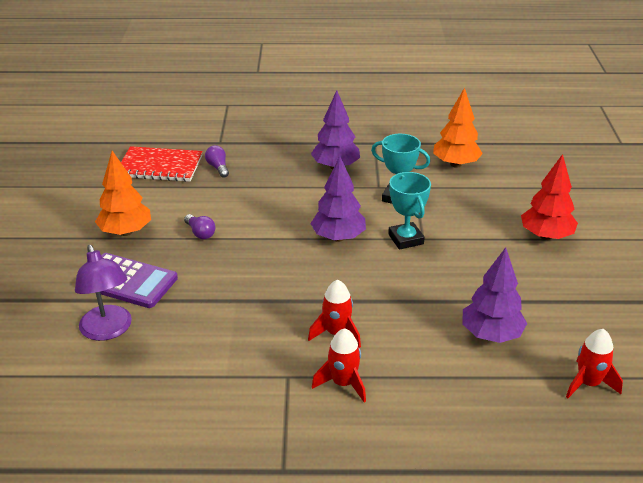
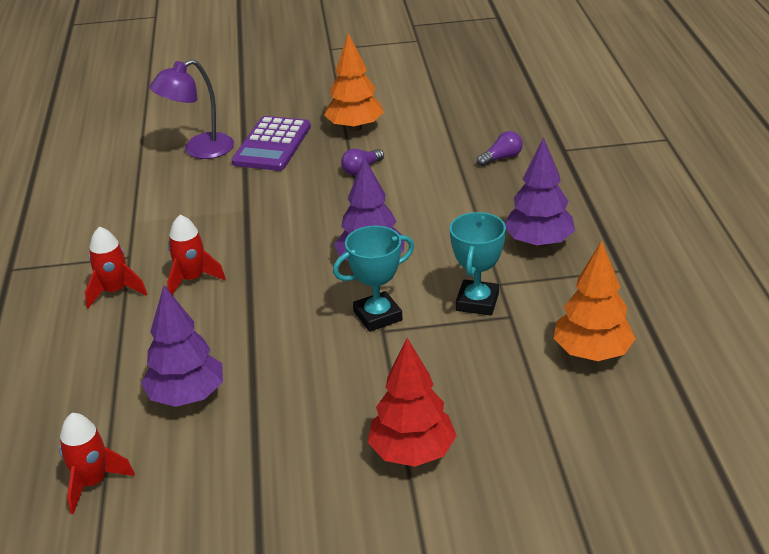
camera: 85 degrees right, 0 degrees up
red notebook [121,146,202,182] -> none

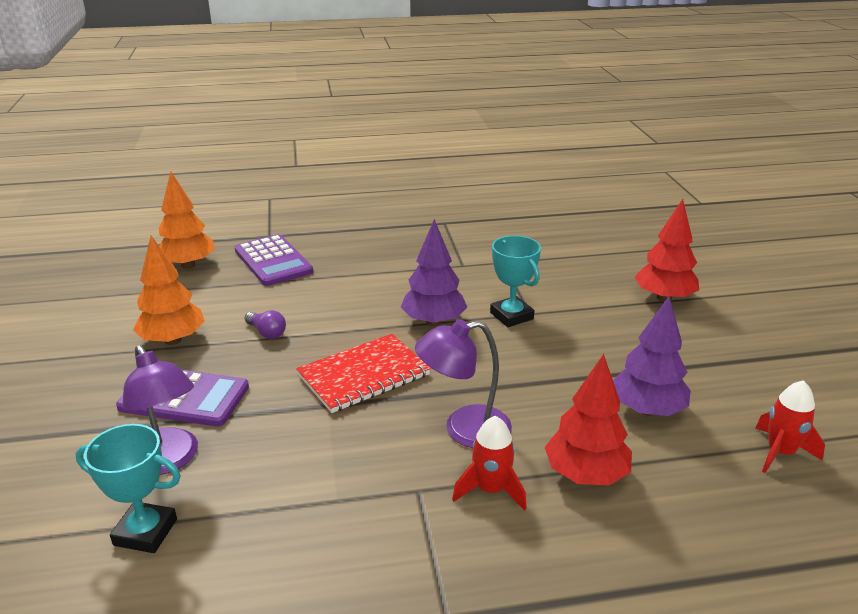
camera: 95 degrees left, 5 degrees down
red rocket [167,215,226,295] -> purple lamp [415,319,512,448]
turquoise trophy [450,212,506,315] -> turquoise trophy moved to [76,424,181,553]
purple light bulb [477,131,523,166] -> purple calculator [235,234,313,286]
purple tree [505,137,575,248] -> none
orange tree [554,241,636,361] -> orange tree moved to [159,171,215,269]
none -> red notebook [296,334,431,413]
none -> red tree [545,354,632,486]

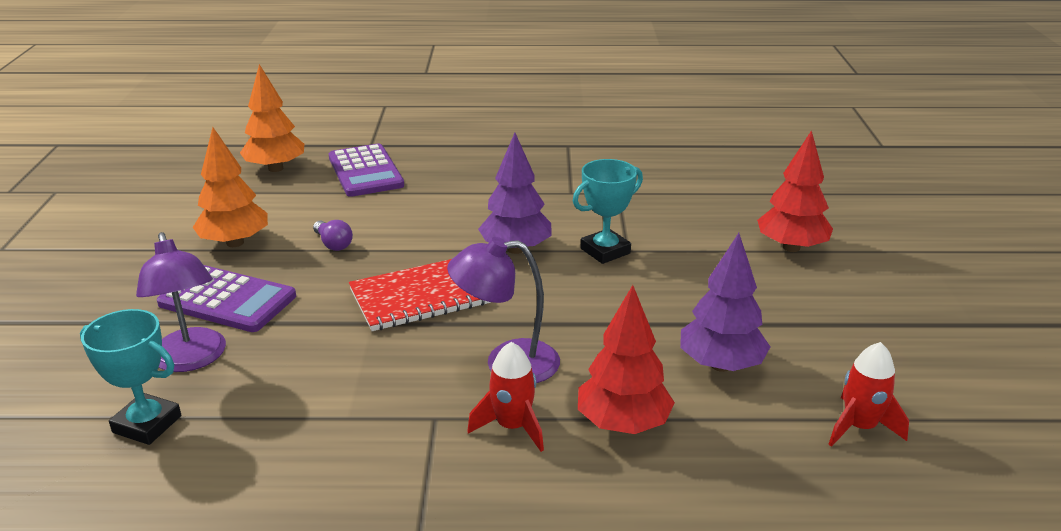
camera: 10 degrees right, 0 degrees up
turquoise trophy [490,235,541,327] -> turquoise trophy turned 75 degrees clockwise [573,159,643,264]

